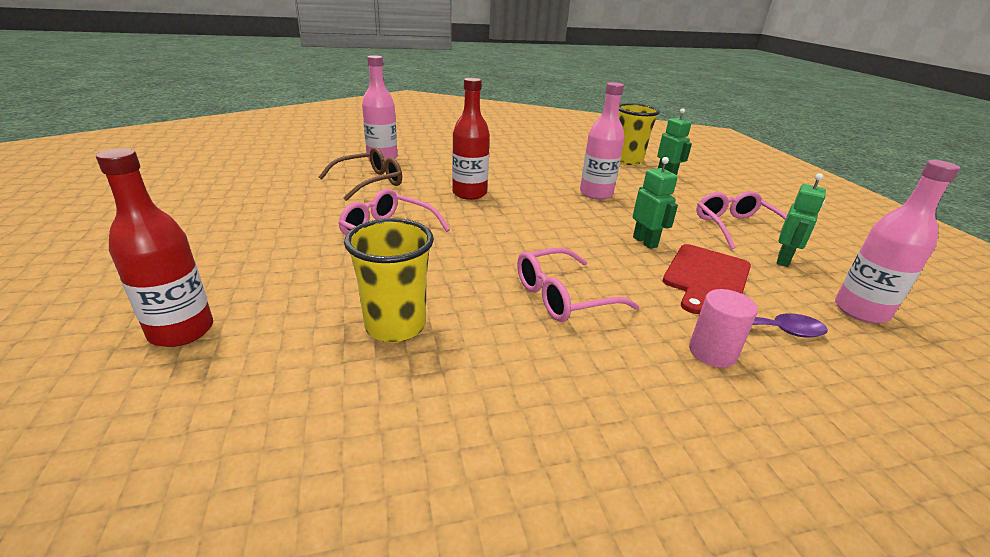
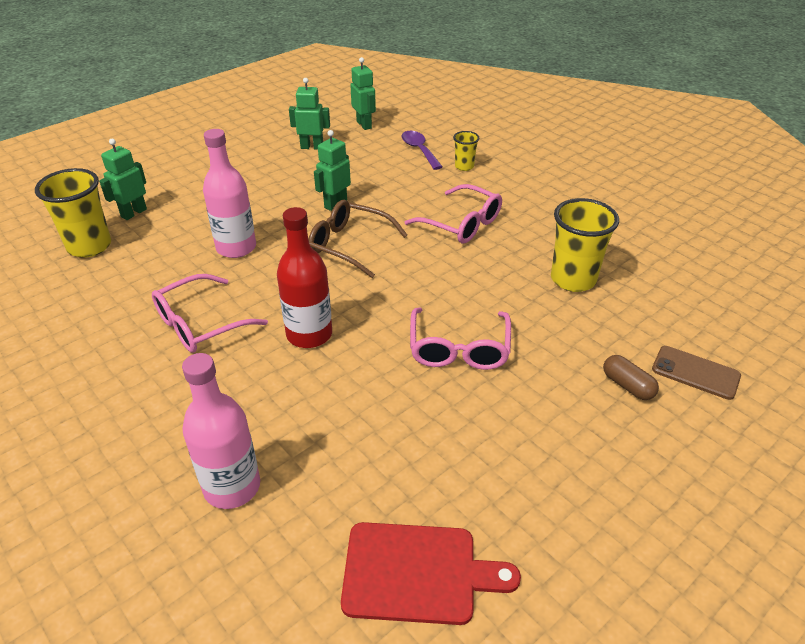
camera: 115 degrees left, 10 degrees up
red bottle [96,148,213,347] -> brown phone [652,346,741,400]
brown glasses [319,147,402,201] -> brown glasses moved to [308,200,407,278]
red cutting board [663,244,751,314] -> red cutting board moved to [341,522,521,625]
pink cylinder [689,289,758,368] -> yellow cup [453,131,479,171]
pink glasses [696,191,787,249] -> pink glasses moved to [152,274,268,353]
pink bottle [835,160,960,323] -> green robot [350,57,376,130]
none -> brown capsule [603,355,659,400]

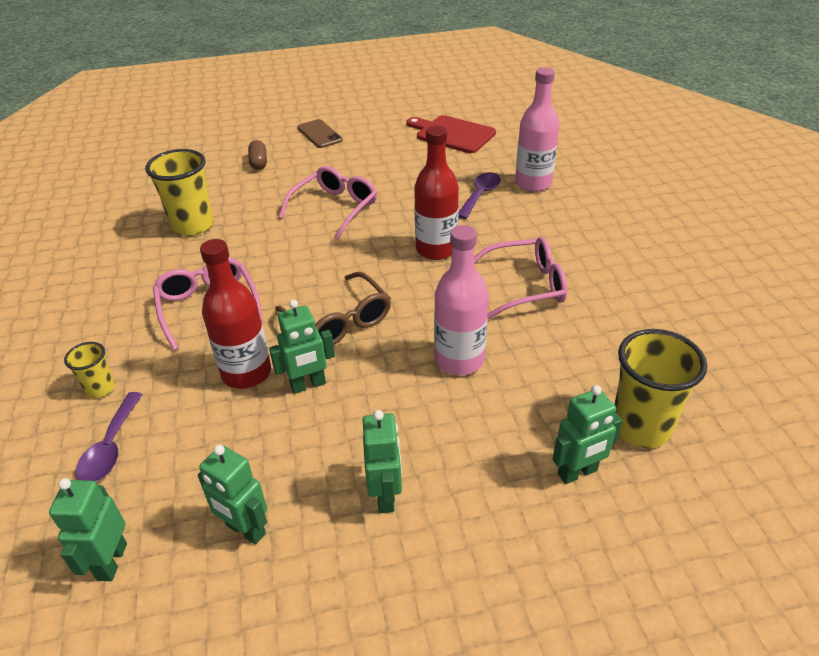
camera: 150 degrees left, 0 degrees up
brown phone [652,346,741,400] -> brown phone moved to [297,119,343,148]
none -> red bottle [200,239,271,389]
none -> green robot [363,410,402,513]
none -> purple spoon [458,172,501,219]

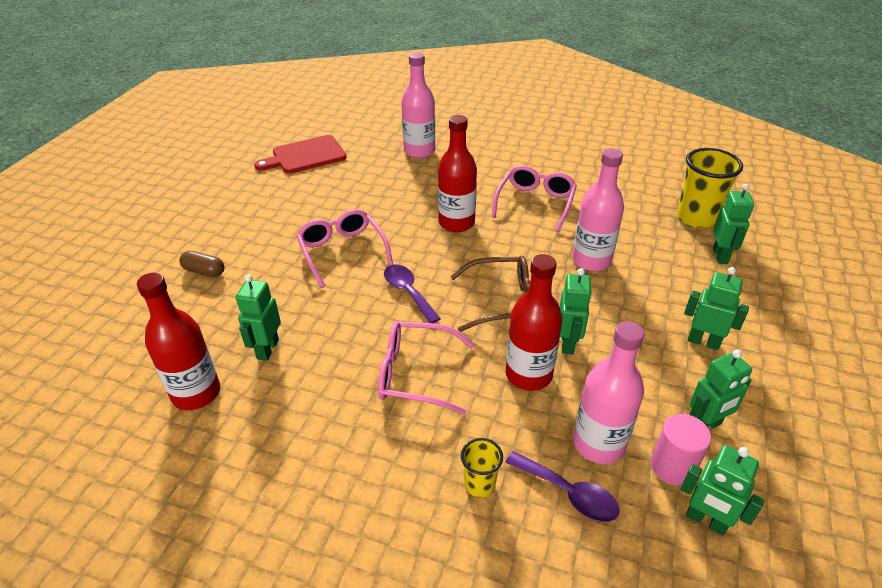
camera: 60 degrees left, 0 degrees up
yellow cup [145,149,214,236] -> green robot [236,274,281,361]
brown phone [297,119,343,148] -> none
purple spoon [458,172,501,219] -> purple spoon moved to [384,265,441,323]
none -> red bottle [137,273,220,410]
none -> pink bottle [573,321,644,464]
none -> pink cylinder [651,414,711,485]

